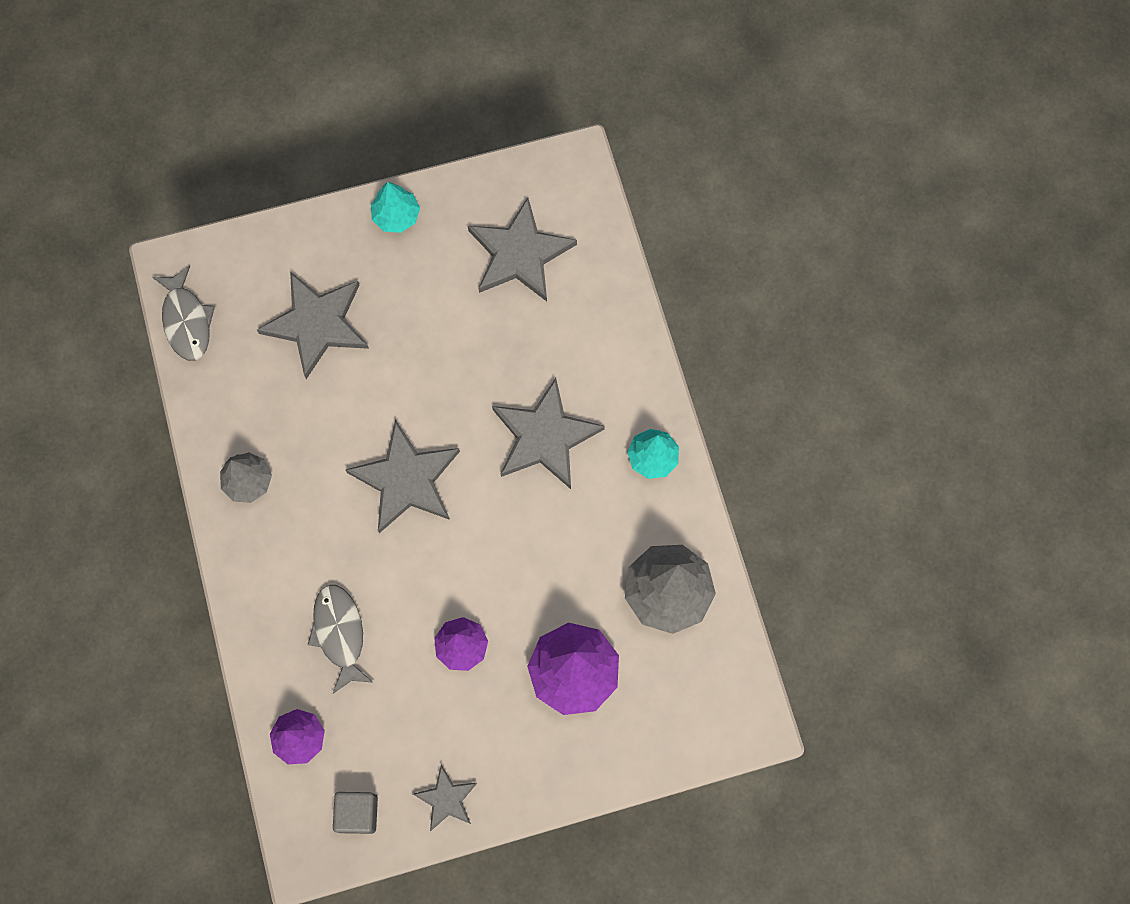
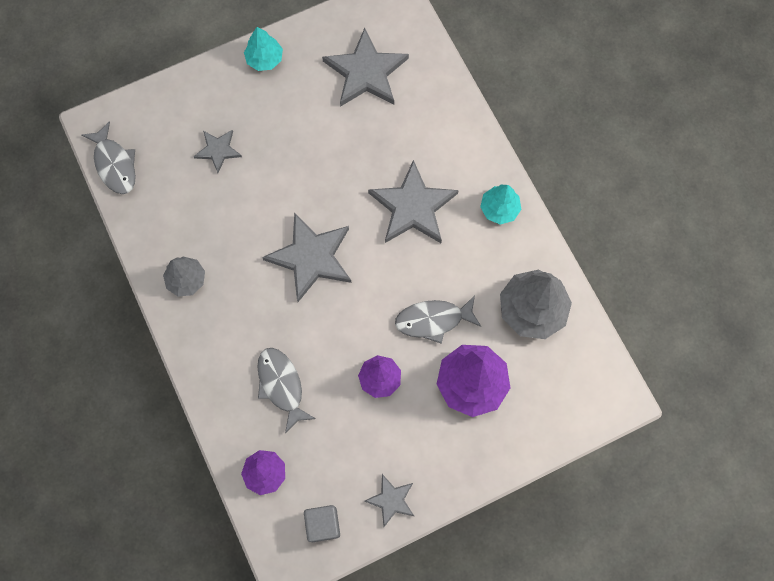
camera: 10 degrees left, 0 degrees up
grey star [257,272,369,379] -> grey star [194,130,242,173], size x0.54
none -> grey fish [395,296,481,344]

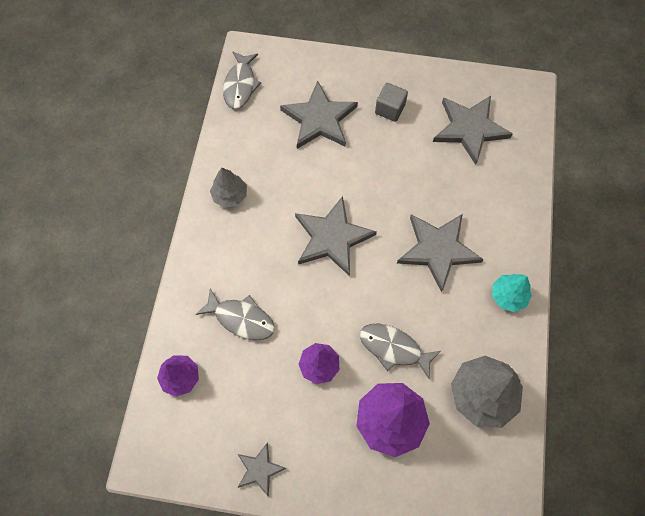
camera: 35 degrees right, 5 degrees down
grey star [194,130,242,173] -> grey star [280,81,358,149], size x1.86
turquoise tree [244,27,283,71] -> none
grey fish [257,348,316,433] -> grey fish turned 105 degrees clockwise [195,288,275,340]
grey cube [304,505,340,542] -> grey cube moved to [375,83,408,122]

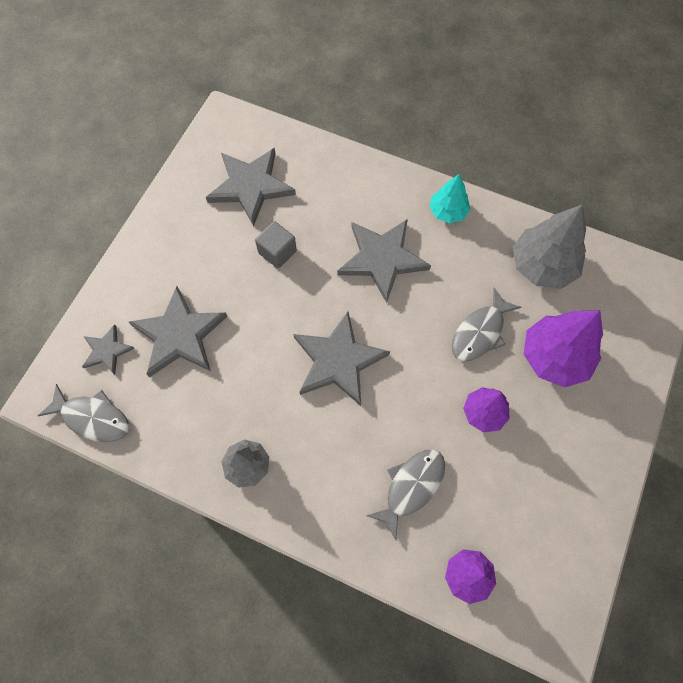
camera: 75 degrees left, 0 degrees up
grey star [237,443,287,497] -> grey star moved to [82,324,135,375]
grey cube [375,83,408,122] -> grey cube moved to [255,221,297,268]

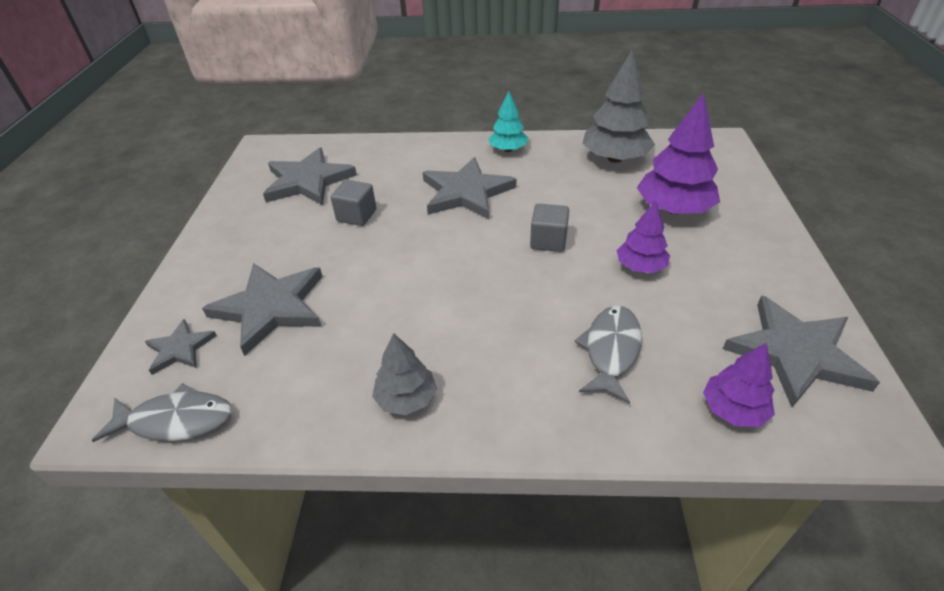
camera: 20 degrees left, 25 degrees down
grey star [293,311,390,406] -> grey star moved to [723,295,880,407]
grey fish [452,288,521,361] -> none
none -> grey cube [530,204,569,252]

